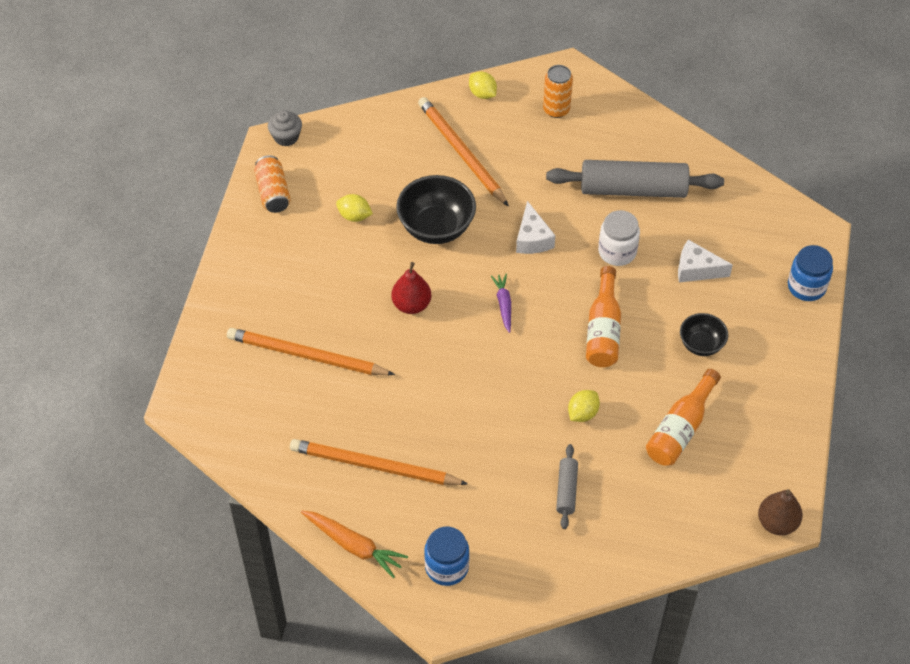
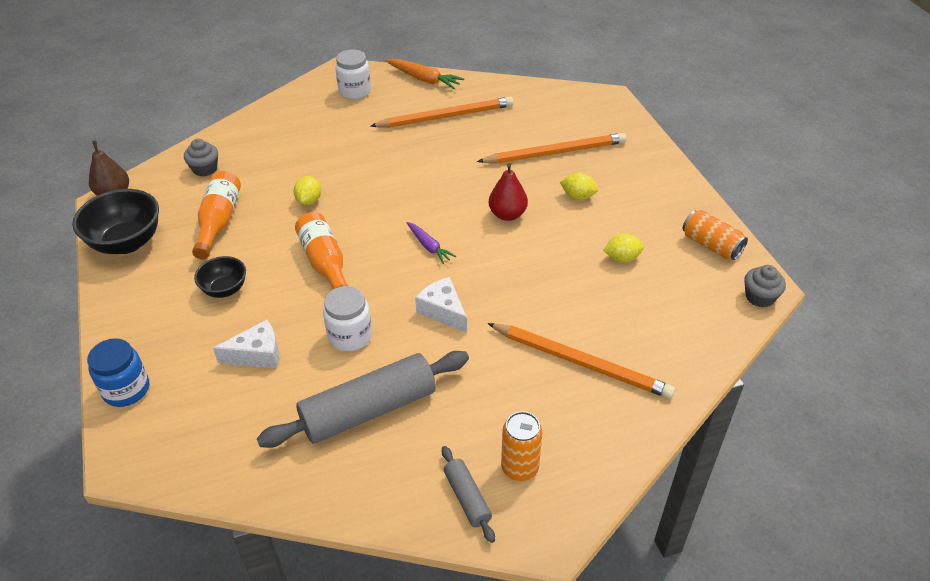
camera: 150 degrees right, 10 degrees down
orange carrot [301,511,408,578] -> orange carrot turned 150 degrees counterclockwise [385,59,464,89]
black bowl [396,175,476,244] -> black bowl moved to [72,189,159,254]
blue jar [424,527,469,586] -> white jar [335,49,371,99]
yellow lemon [469,71,497,99] -> yellow lemon moved to [560,172,598,200]
grey rolling pin [556,444,578,529] -> grey rolling pin moved to [442,446,495,543]
none -> grey cupcake [184,139,218,177]

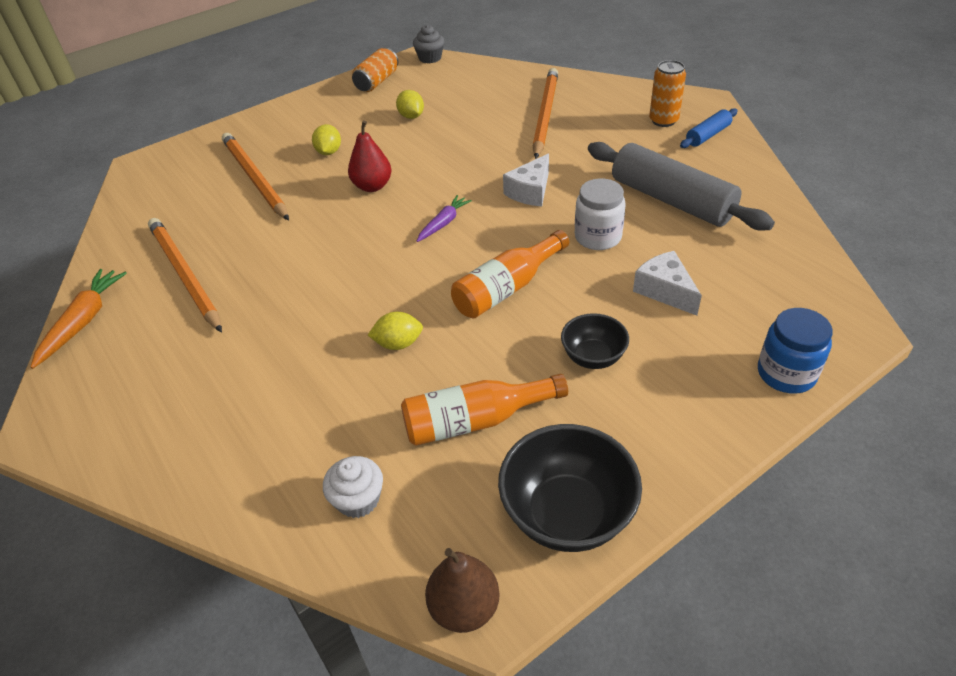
camera: 105 degrees left, 0 degrees up
grey cupcake [184,139,218,177] -> white cupcake [323,456,383,518]
white jar [335,49,371,99] -> none
grey rolling pin [442,446,495,543] -> blue rolling pin [680,108,738,148]

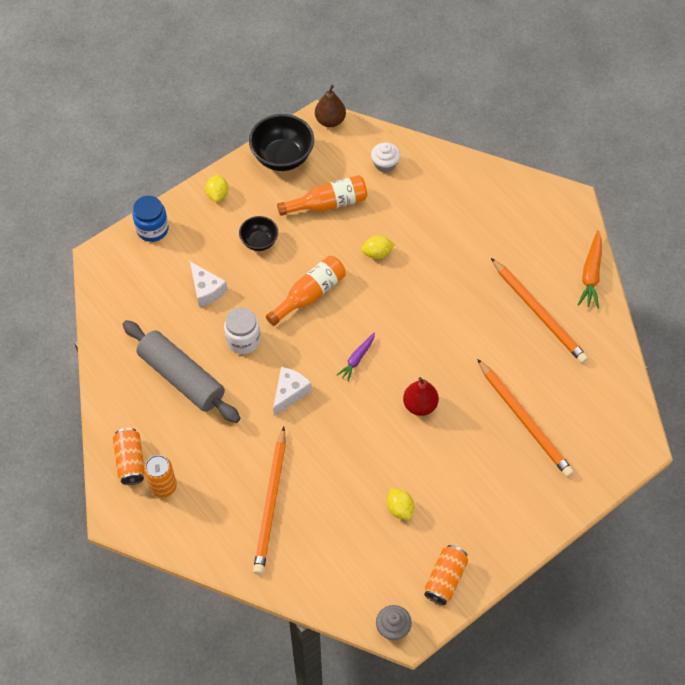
camera: 175 degrees right, 15 degrees up
yellow lemon [312,124,341,155] -> yellow lemon moved to [205,174,228,202]
blue rolling pin [680,108,738,148] -> orange can [113,428,145,485]

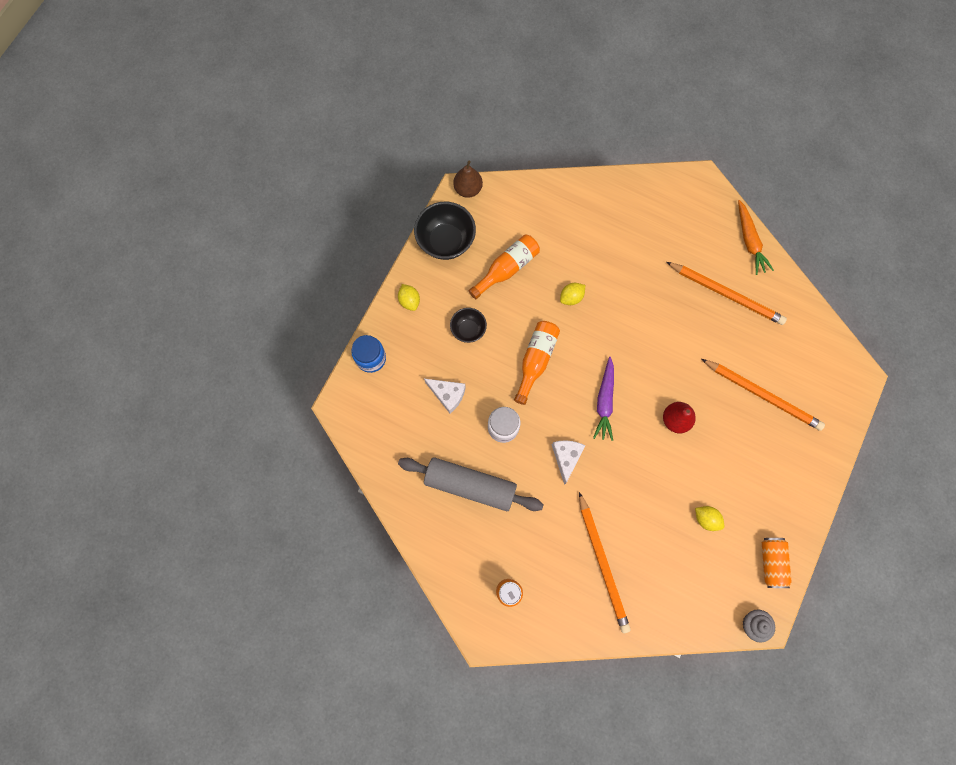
camera: 25 degrees left, 15 degrees up
orange can [113,428,145,485] -> none
purple carrot [337,332,375,382] -> purple carrot [593,357,614,441], size x1.54
white cupcake [371,142,400,173] -> none

